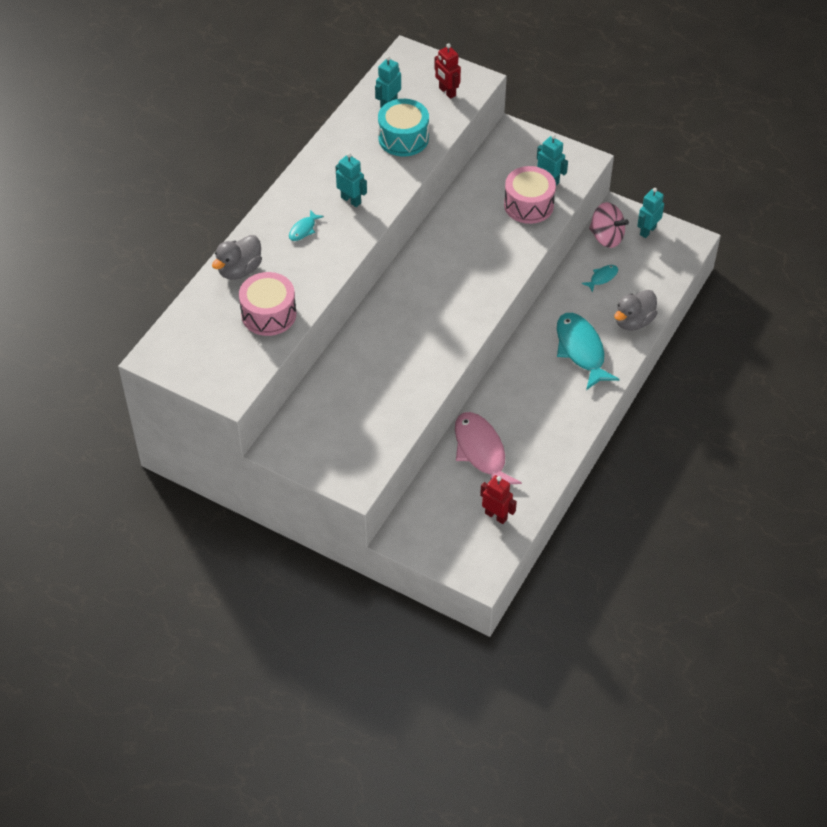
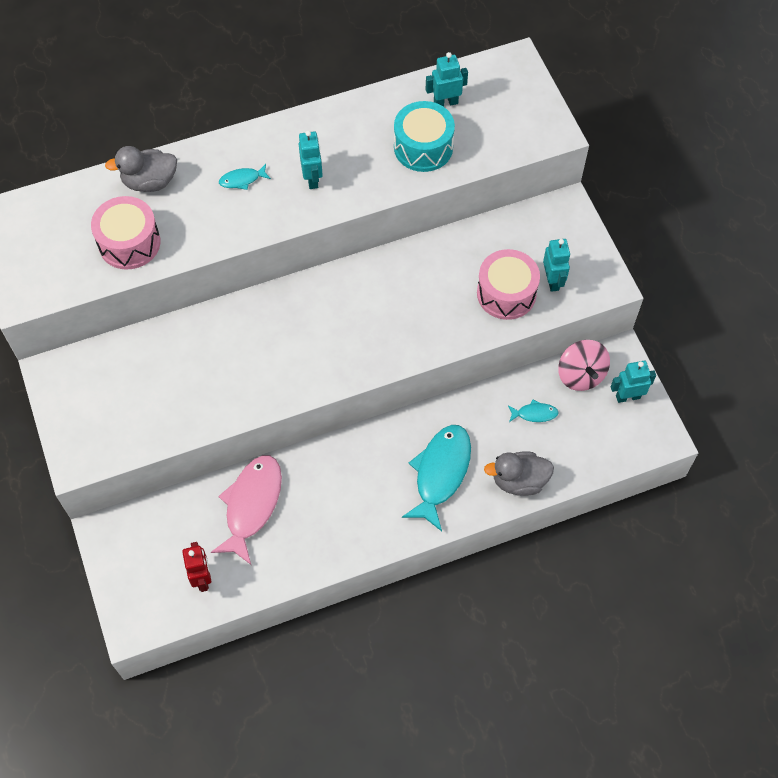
camera: 40 degrees right, 10 degrees up
red robot [434,43,461,99] -> none

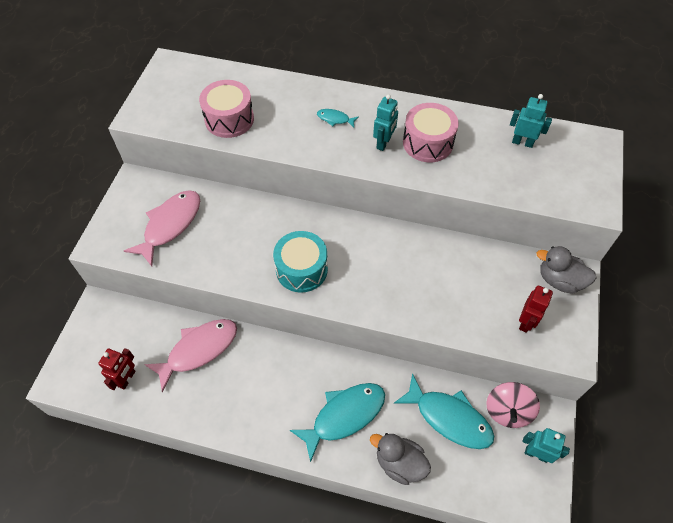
camera: 35 degrees right, 5 degrees down
grey duck [105,146,177,192] -> grey duck moved to [536,246,596,294]
turquoise drum [394,101,455,172] -> turquoise drum moved to [273,231,328,293]
pink drum [477,249,540,320] -> pink drum moved to [403,103,459,162]
turquoise fish [508,399,559,422] -> turquoise fish [394,373,494,449], size x2.20
turquoise robot [543,239,570,292] -> red robot [519,286,553,333]
none -> pink fish [124,190,200,266]

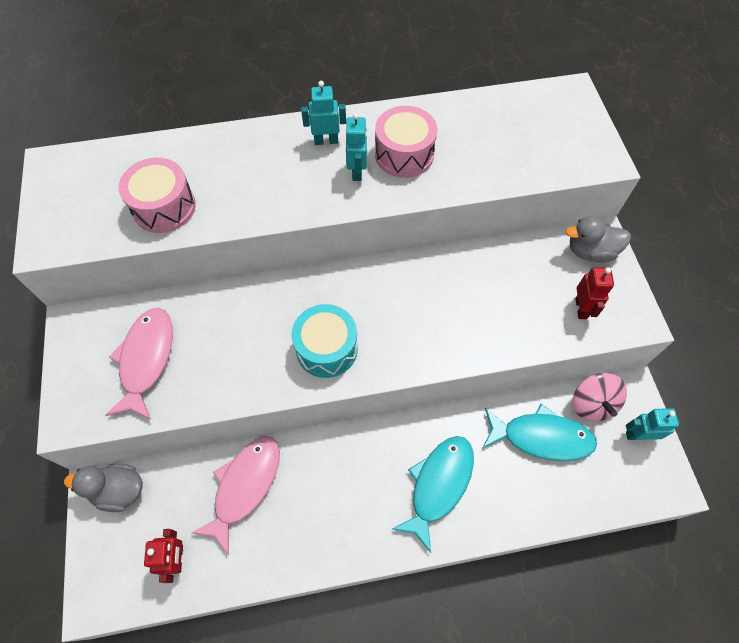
camera: 25 degrees left, 5 degrees up
turquoise fish [317,109,359,127] -> none
grey duck [370,433,431,485] -> grey duck moved to [64,464,143,512]
turquoise robot [510,94,552,148] -> turquoise robot moved to [301,81,346,145]

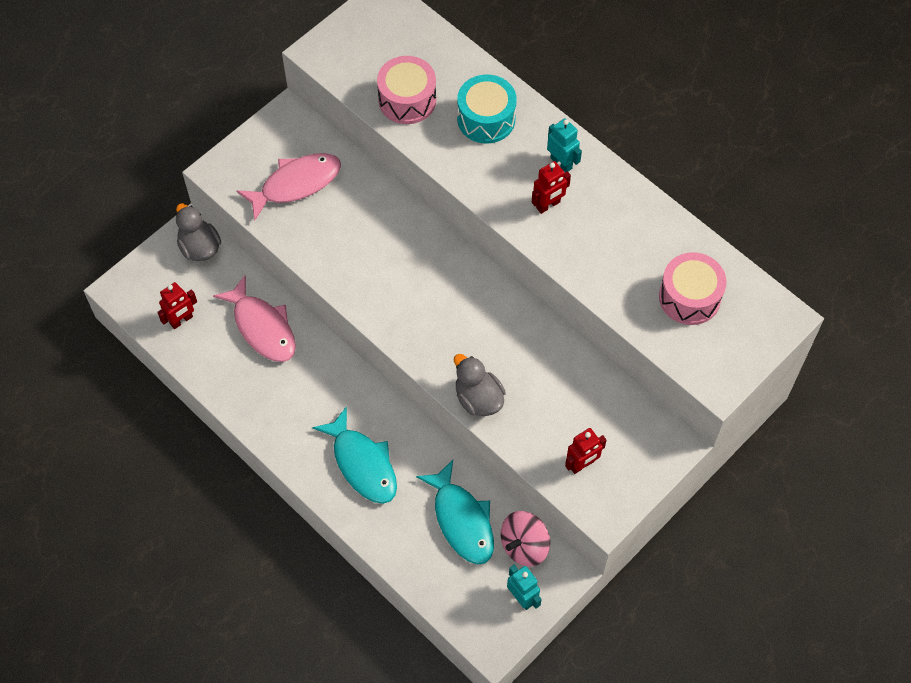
camera: 55 degrees right, 0 degrees up
pink fish [192,436,280,555] -> pink fish turned 60 degrees clockwise [213,275,296,362]
turquoise drum [291,304,358,378] -> turquoise drum moved to [457,74,517,144]
turquoise robot [346,113,368,181] -> red robot [532,161,571,214]
pink drum [375,106,438,178] -> pink drum moved to [659,252,727,325]
turquoise fish [392,436,474,553] -> turquoise fish turned 60 degrees clockwise [312,406,397,504]
grey duck [565,216,631,263] -> grey duck moved to [454,354,506,416]

